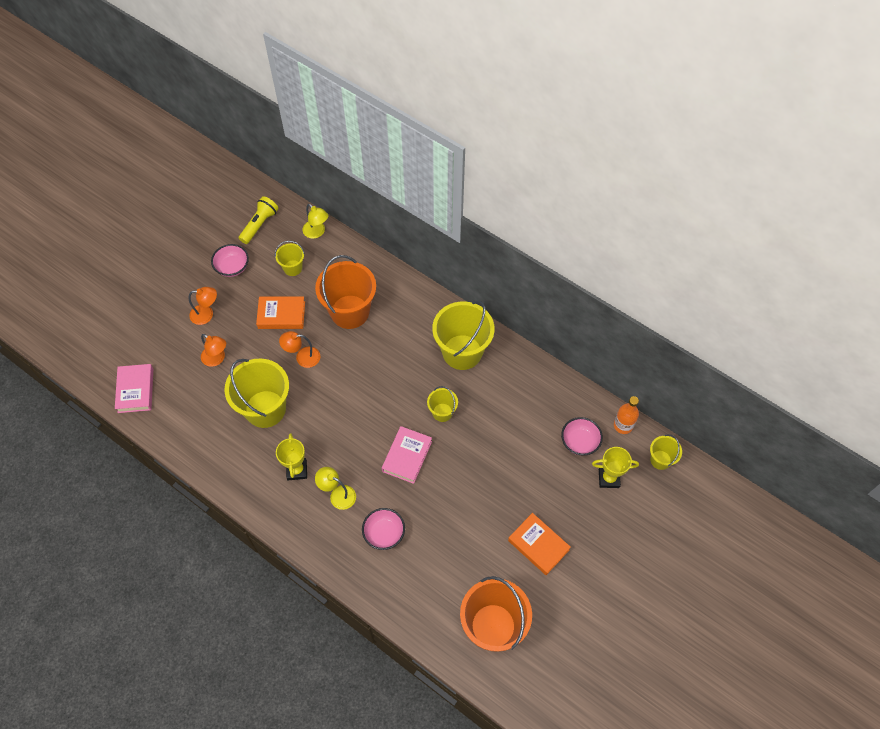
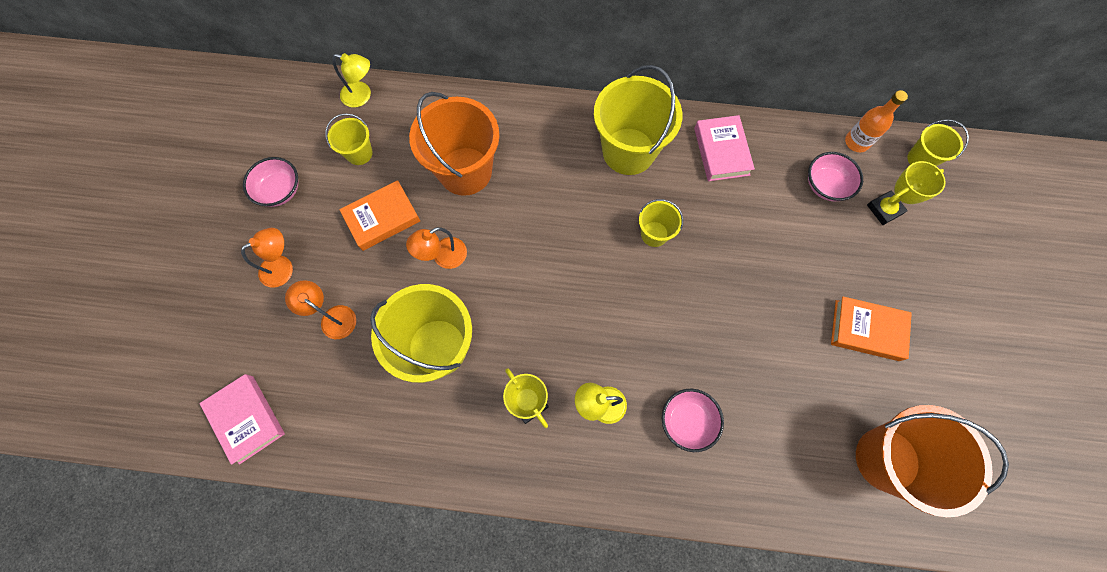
camera: 30 degrees left, 10 degrees up
orange lamp [201,334,226,367] -> orange lamp turned 150 degrees counterclockwise [285,280,356,339]
yellow flashlight [239,196,279,244] -> none
pink book [382,426,432,484] -> pink book moved to [694,115,755,181]

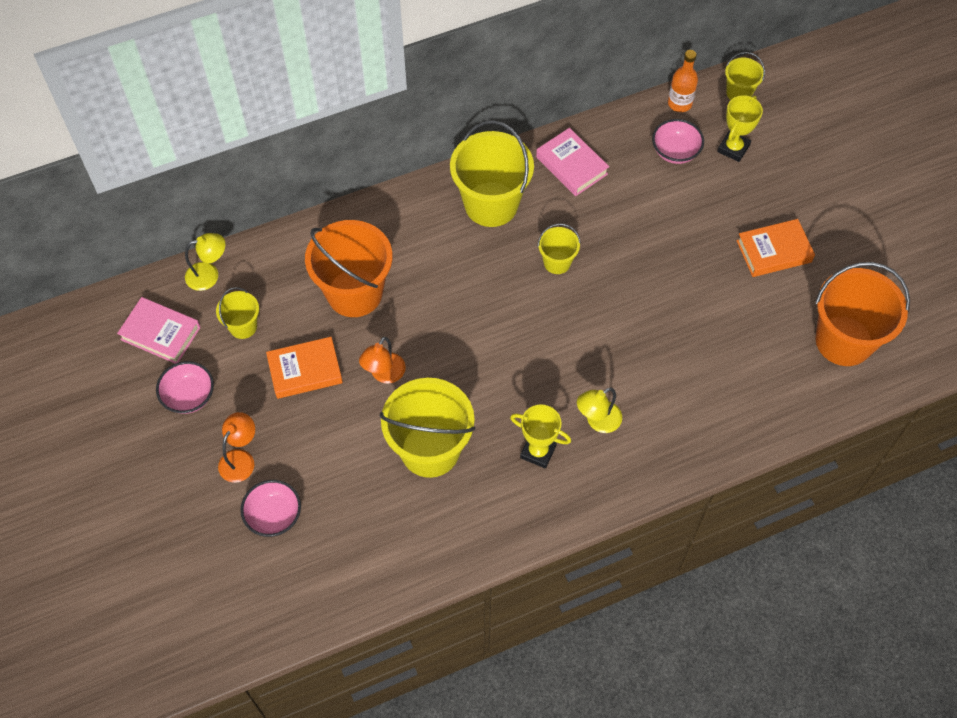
camera: 30 degrees left, 10 degrees down
pink book [199,374,285,465] -> pink book moved to [117,297,201,364]
orange lamp [285,280,356,339] -> none
orange book [339,180,420,251] -> orange book turned 45 degrees clockwise [266,337,343,399]
pink bowl [662,389,724,452] -> pink bowl moved to [240,480,301,537]

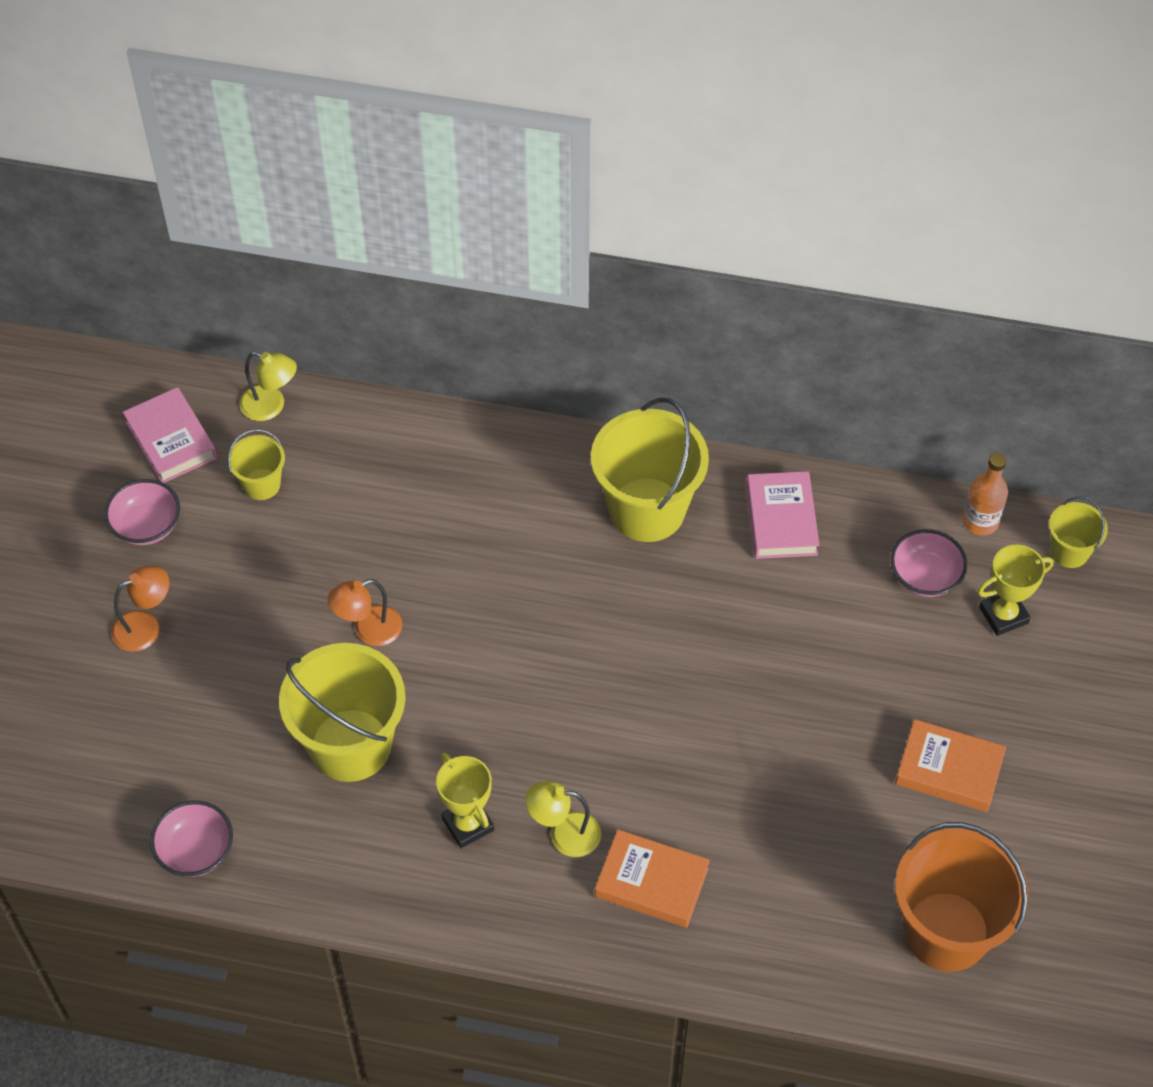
camera: 35 degrees right, 5 degrees down
pink bowl [240,480,301,537] -> pink bowl moved to [150,801,233,877]
orange book [266,337,343,399] -> orange book moved to [595,829,710,928]
orange bucket [305,220,393,317] -> none
yellow bucket [538,224,581,274] -> none

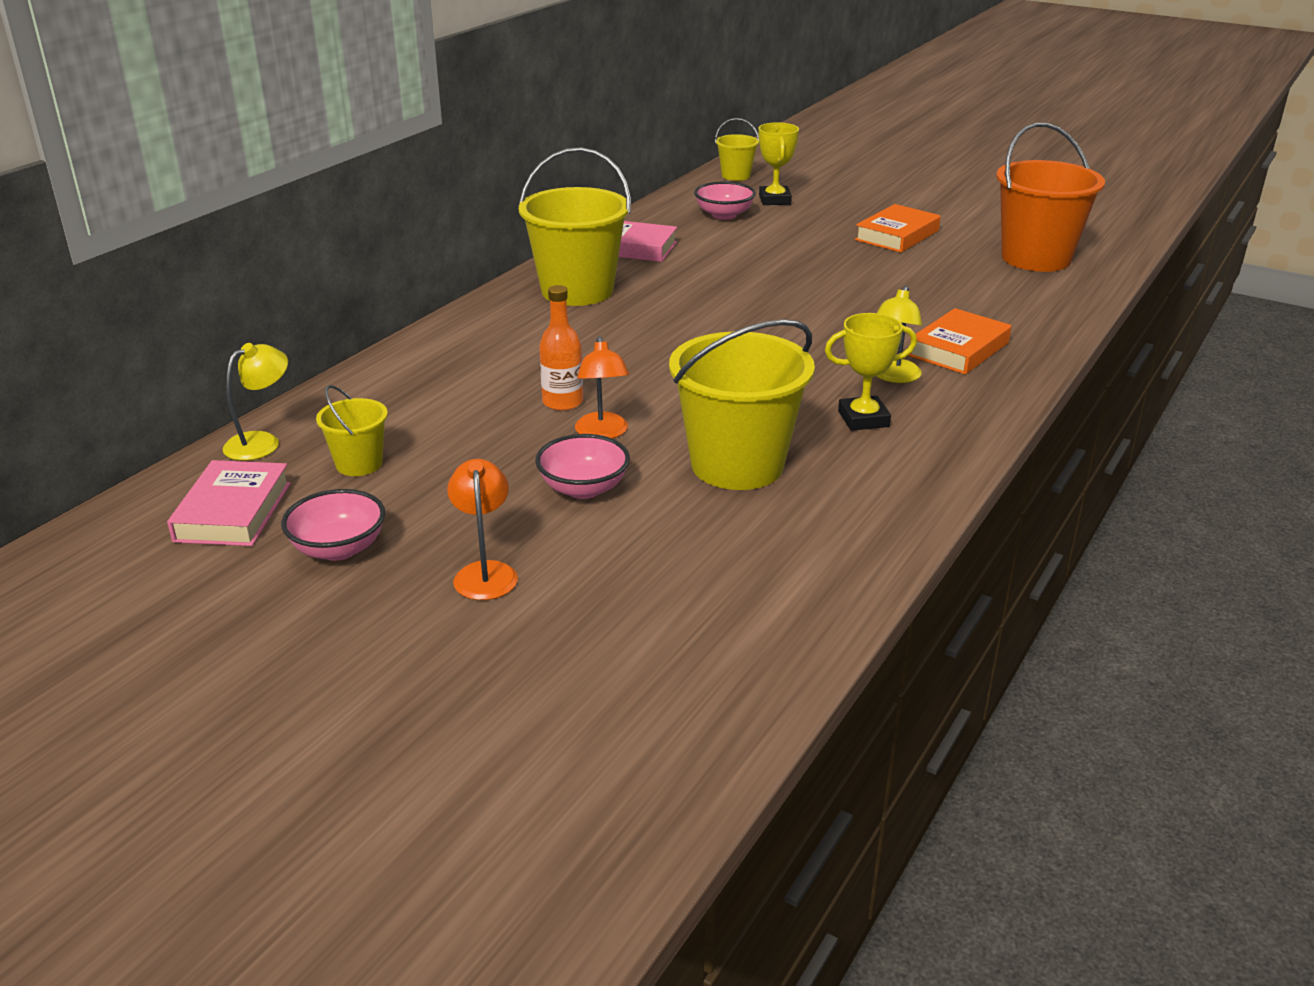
camera: 70 degrees left, 25 degrees down
pink book [123,387,217,483] -> pink book turned 75 degrees counterclockwise [167,460,291,546]
pink bowl [150,801,233,877] -> pink bowl moved to [535,434,630,499]
orange bottle [963,453,1008,536] -> orange bottle moved to [539,285,583,411]

